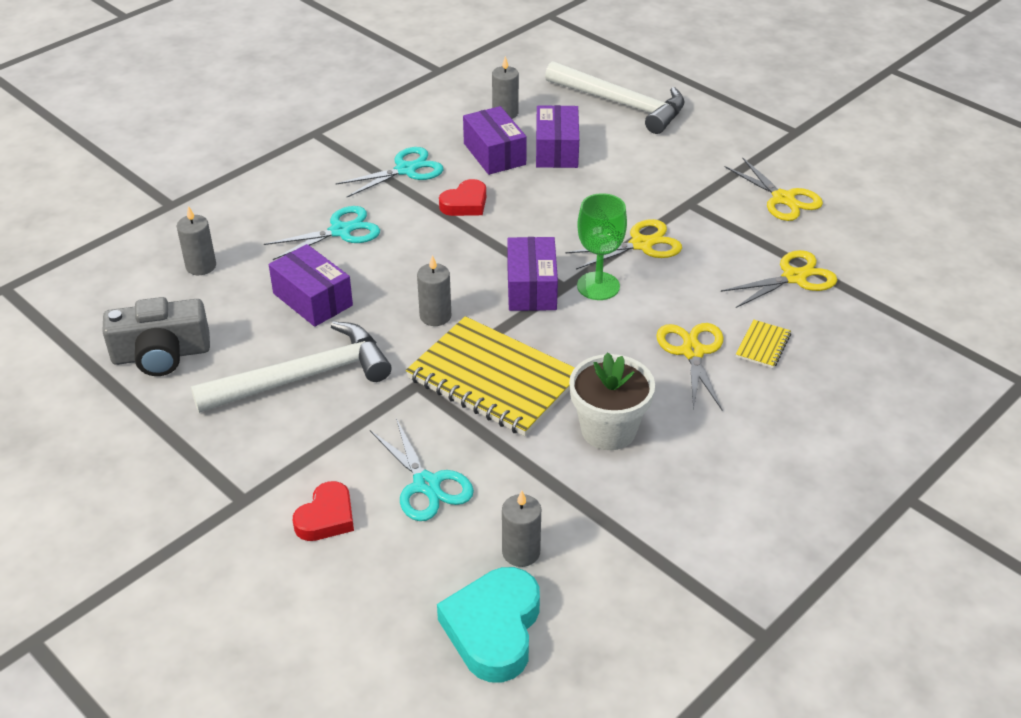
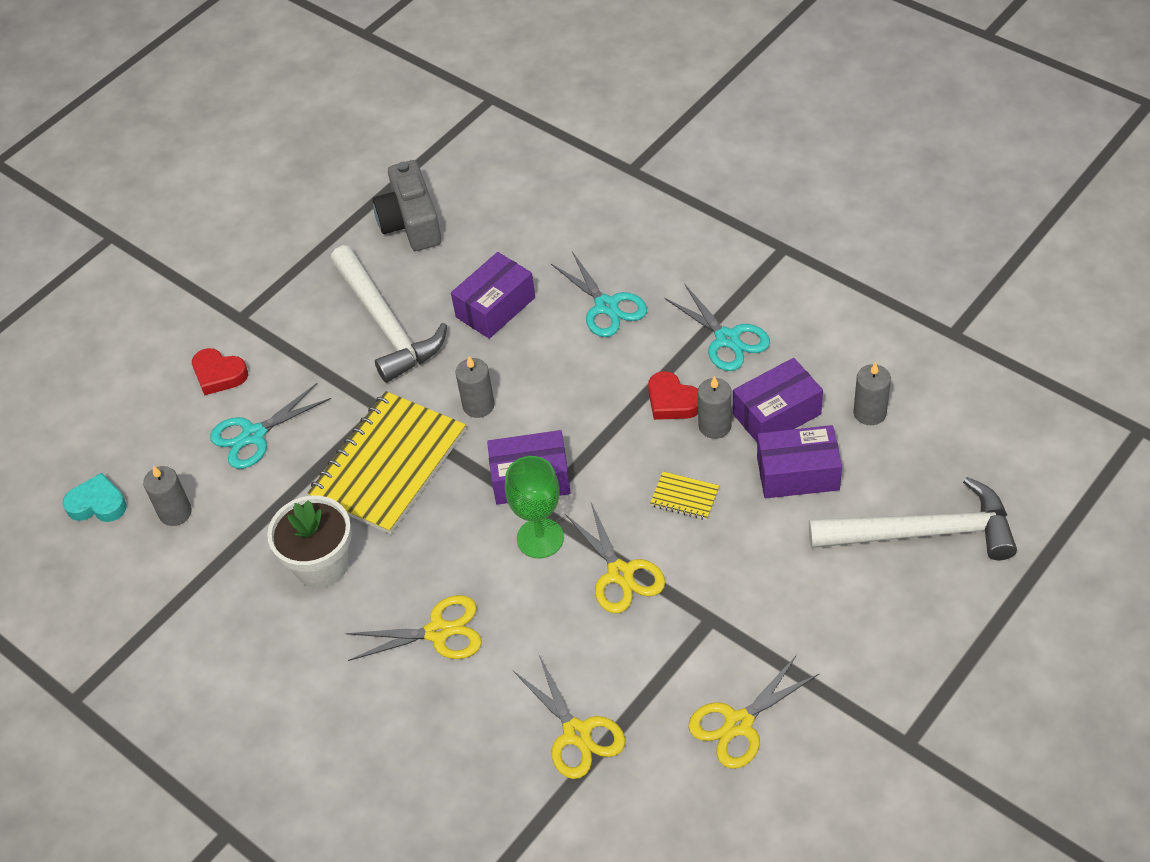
camera: 90 degrees right, 10 degrees up
grey candle [177,206,216,275] -> grey candle moved to [698,376,732,439]
turquoise heart [437,567,540,683] -> turquoise heart [63,473,127,522], size x0.62
white hammer [545,61,685,134] -> white hammer turned 120 degrees counterclockwise [809,477,1017,560]
yellow notebook [736,320,791,368] -> yellow notebook moved to [650,472,719,520]

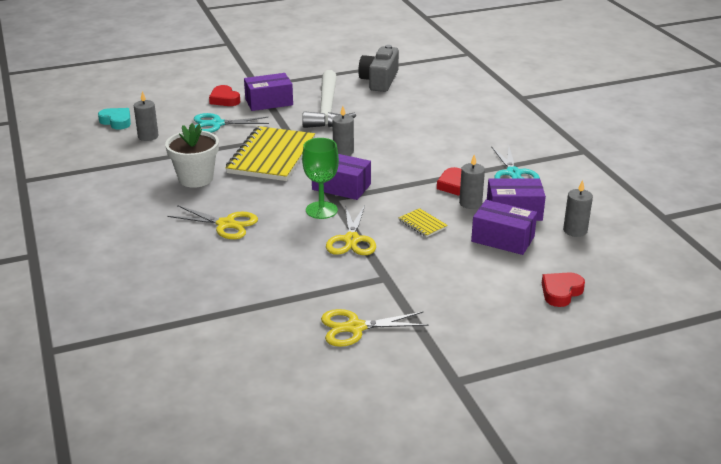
camera: 25 degrees right, 20 degrees down
yellow notebook [307,391,466,534] -> yellow notebook turned 45 degrees counterclockwise [225,126,315,181]
purple box [451,252,535,339] -> purple box moved to [244,73,293,111]
yellow scissors [513,655,625,779] -> none
turquoise scissors [551,251,647,337] -> none
white hammer [809,477,1017,560] -> red heart [542,272,585,307]

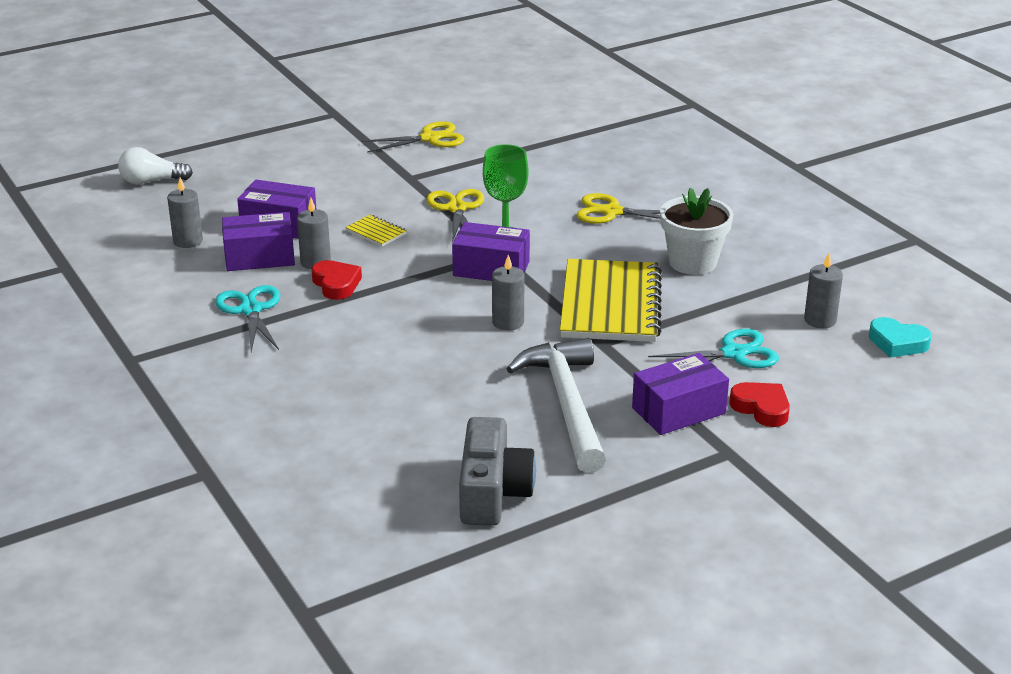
camera: 170 degrees right, 0 degrees up
red heart [542,272,585,307] -> none
none -> white light bulb [118,147,193,184]

